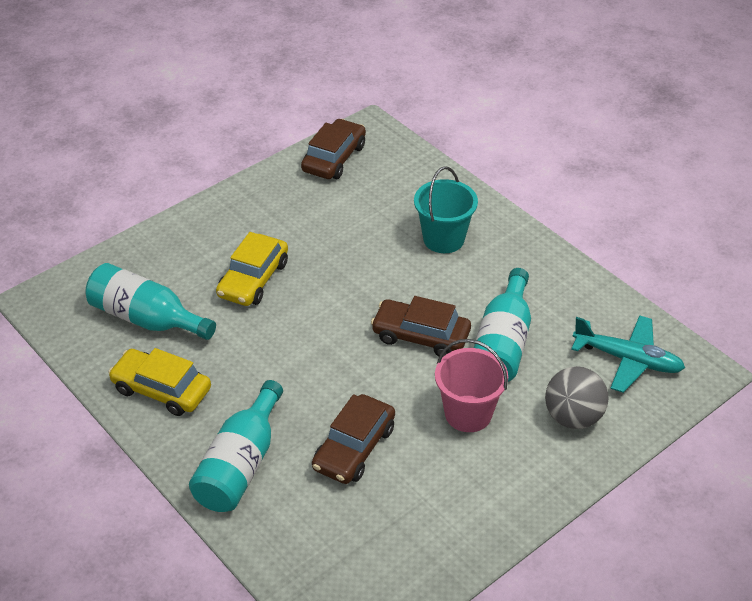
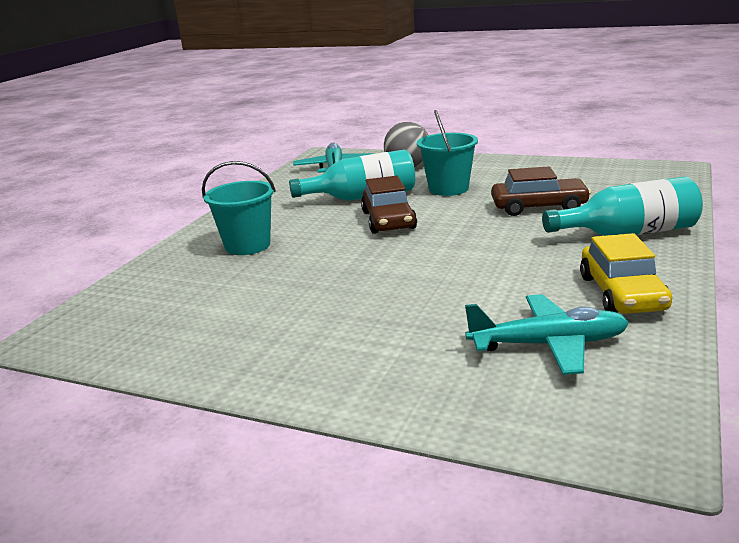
camera: 115 degrees left, 20 degrees down
turquoise bottle [85,263,216,340] -> turquoise plane [465,294,629,375]
yellow car [216,232,288,306] -> none
brown car [301,119,366,179] -> none
pink bucket [435,339,508,432] -> turquoise bucket [417,110,478,196]

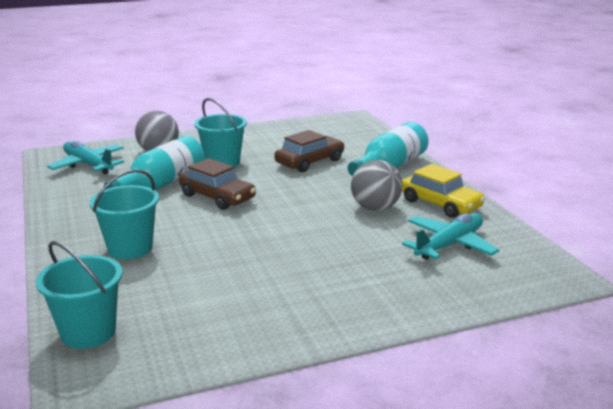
camera: 45 degrees left, 0 degrees up
none -> turquoise bucket [36,241,122,349]
none -> grey ball [351,160,403,211]

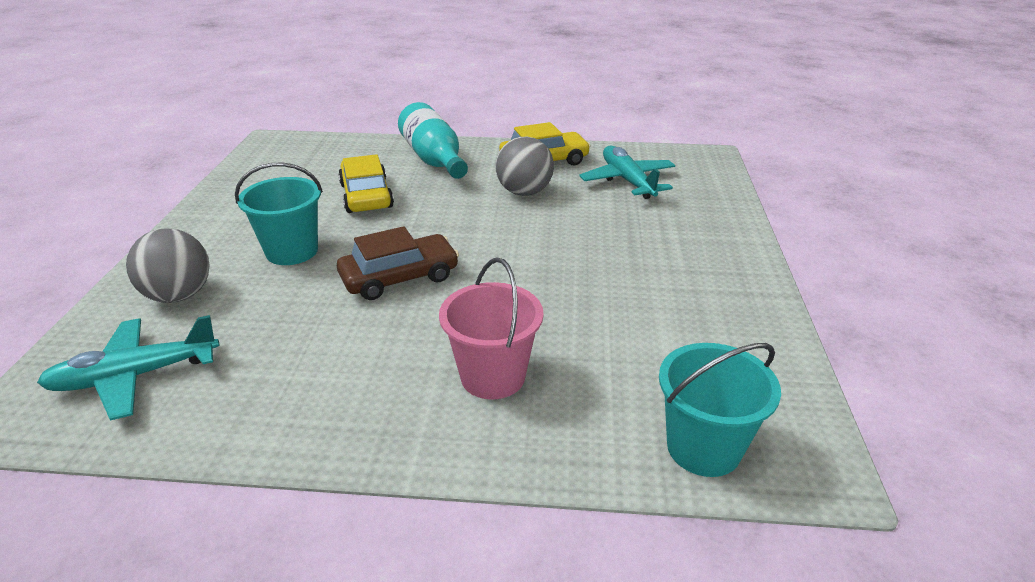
camera: 65 degrees left, 10 degrees up
turquoise bucket [90,169,159,259] -> pink bucket [439,258,543,400]
turquoise bottle [104,135,205,190] -> none
brown car [274,130,344,172] -> yellow car [338,154,394,213]

